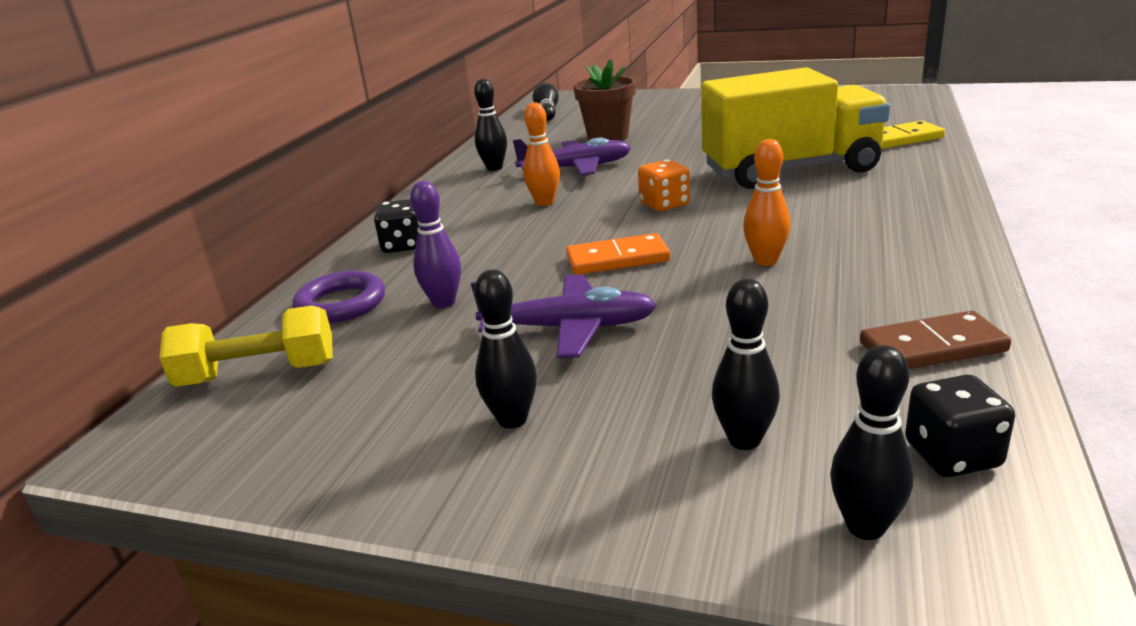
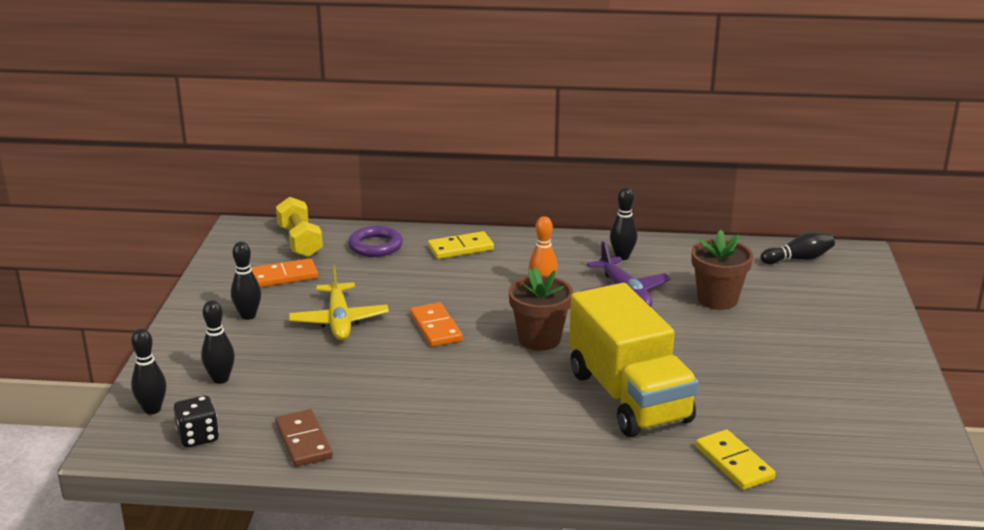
camera: 75 degrees right, 0 degrees up
black dice [374,199,419,253] -> yellow domino [428,231,494,259]
purple bowling pin [410,181,461,308] -> none
purple plane [471,274,657,358] -> yellow plane [289,265,389,340]
orange dice [638,159,690,211] -> brown flower pot [509,268,573,351]
orange bowling pin [743,139,791,266] -> none
none -> orange domino [251,258,318,287]

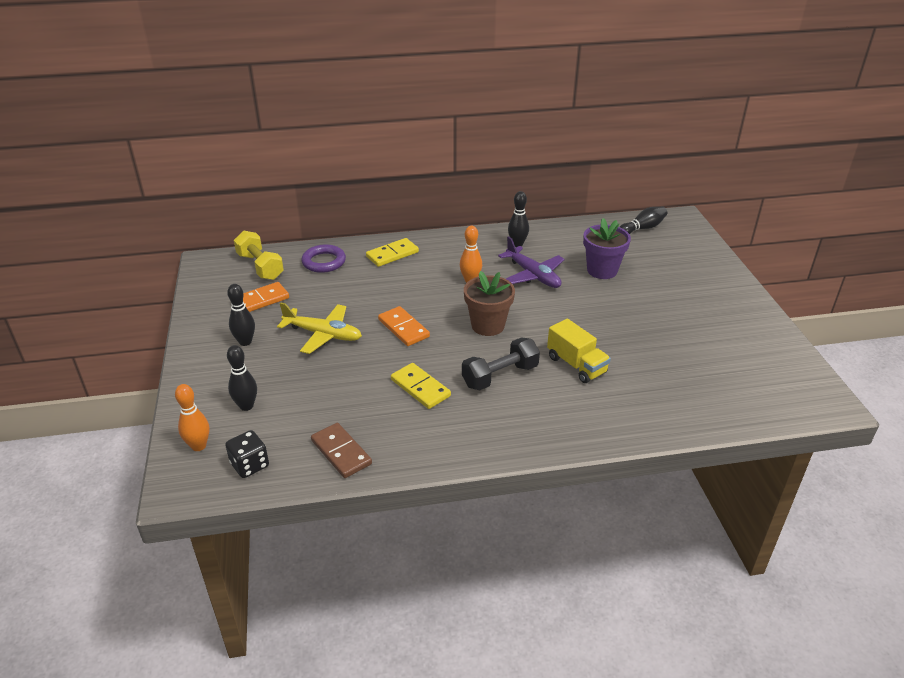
camera: 15 degrees left, 10 degrees up
black bowling pin [131,328,166,414] -> orange bowling pin [175,384,209,451]
yellow plane [289,265,389,340] -> yellow plane turned 45 degrees counterclockwise [277,302,362,354]
yellow truck [569,283,699,437] -> yellow truck [547,318,611,383], size x0.52
brown flower pot [692,229,753,310] -> purple flower pot [583,218,631,279]
yellow domino [696,430,776,490] -> yellow domino moved to [391,363,451,409]
none -> black dumbbell [462,337,540,390]

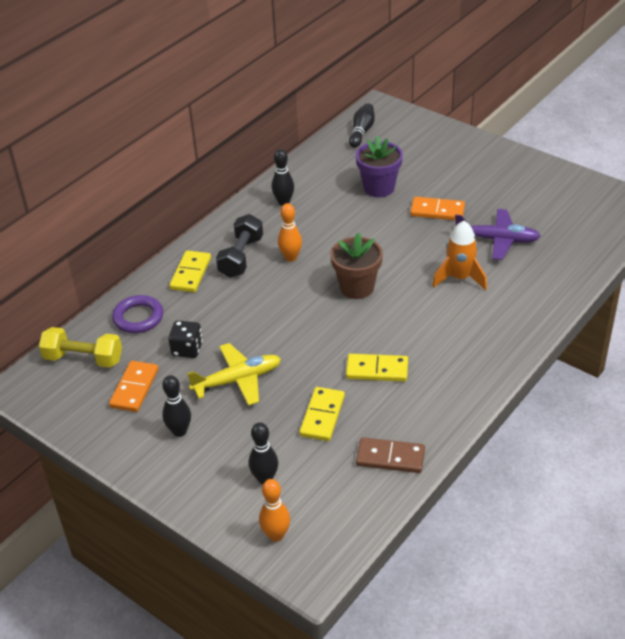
camera: 40 degrees left, 5 degrees up
black dice [225,430,269,478] -> black dice moved to [168,321,203,358]
orange domino [378,306,430,346] -> orange domino moved to [410,197,465,220]
black dumbbell [462,337,540,390] -> black dumbbell moved to [216,214,263,278]
purple plane [498,236,565,288] -> purple plane moved to [454,209,541,260]
yellow truck [547,318,611,383] -> orange rocket [432,221,487,290]
none -> yellow domino [299,387,345,441]

